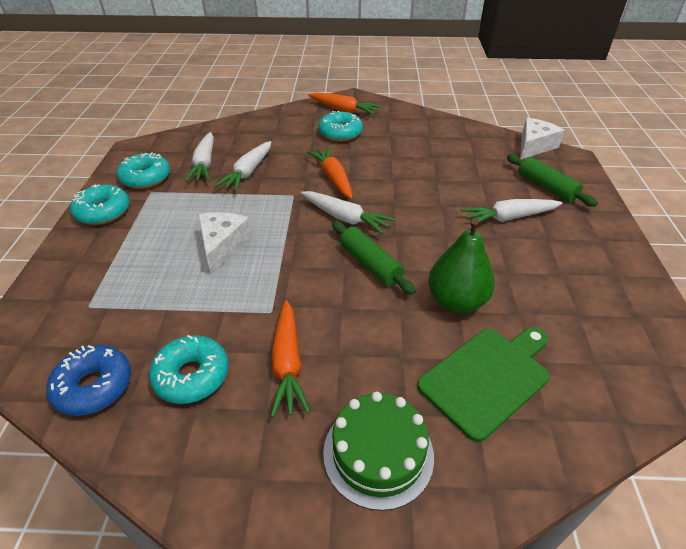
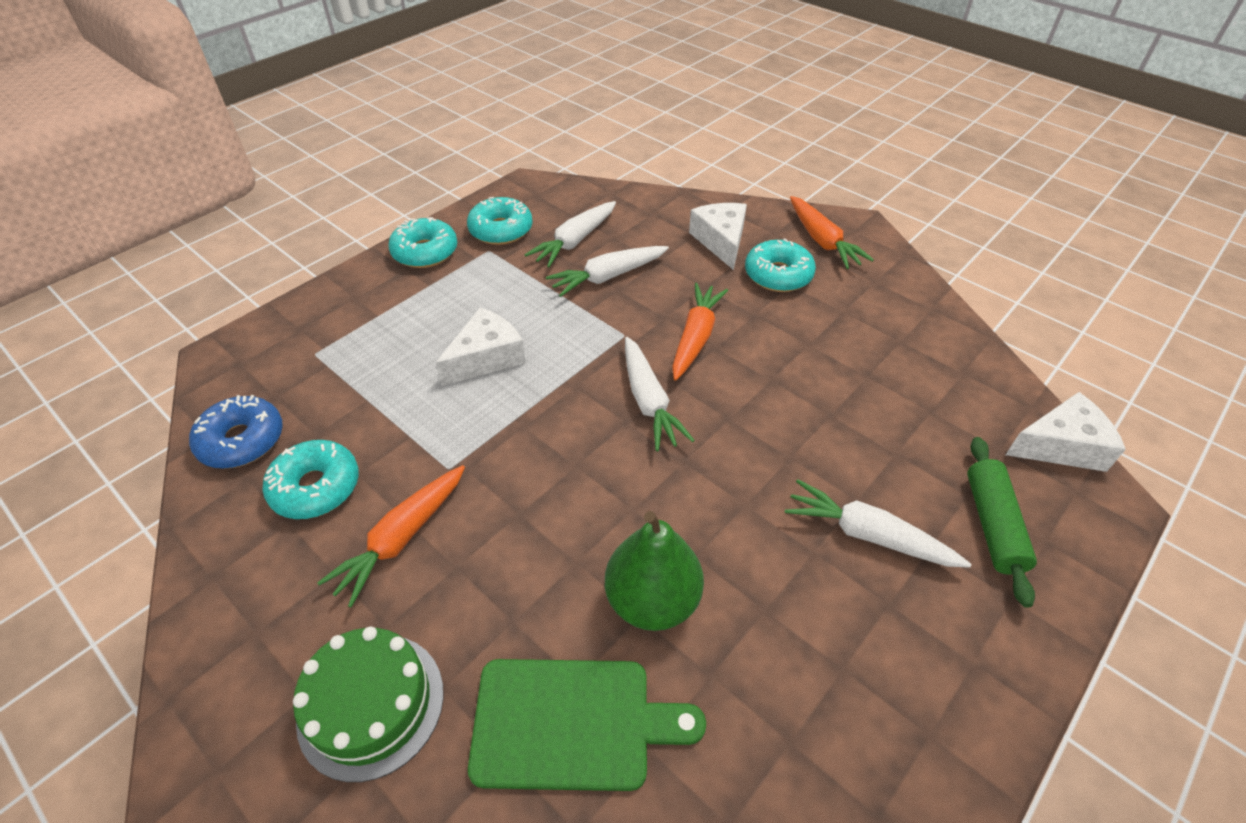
camera: 40 degrees right, 5 degrees up
green rolling pin [332,221,416,295] -> none
none -> white cheese [689,203,747,270]

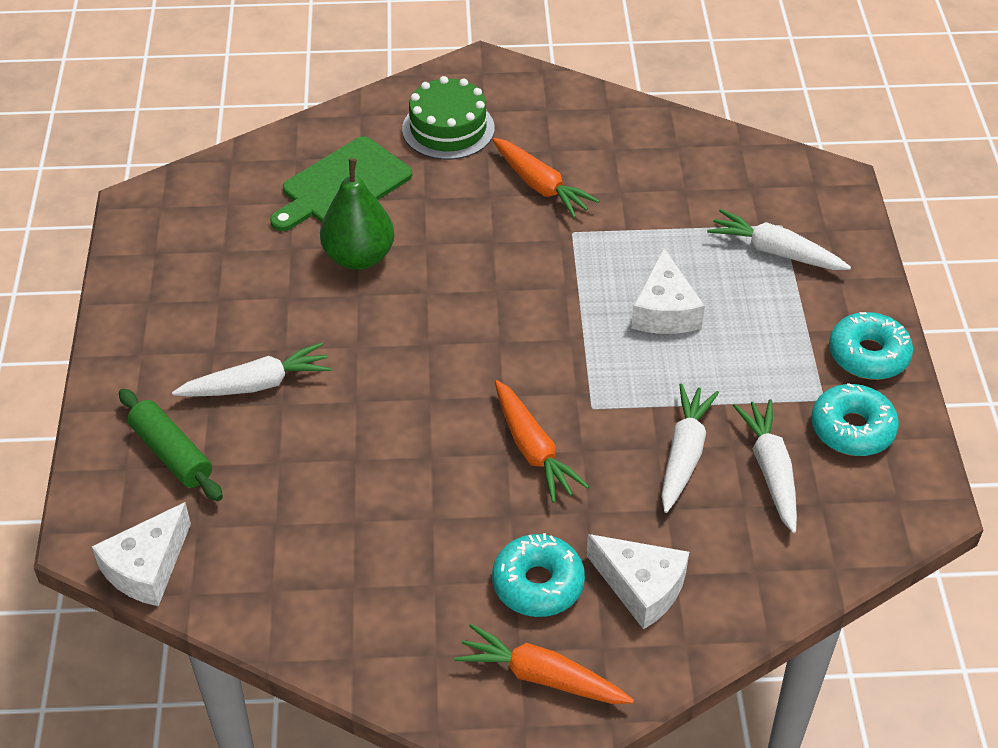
camera: 135 degrees right, 0 degrees up
blue donut [189,395,283,469] -> none
turquoise donut [262,440,359,519] -> none
orange carrot [317,465,465,607] -> orange carrot turned 150 degrees clockwise [492,138,600,218]
white carrot [625,337,695,451] -> white carrot moved to [707,209,851,270]

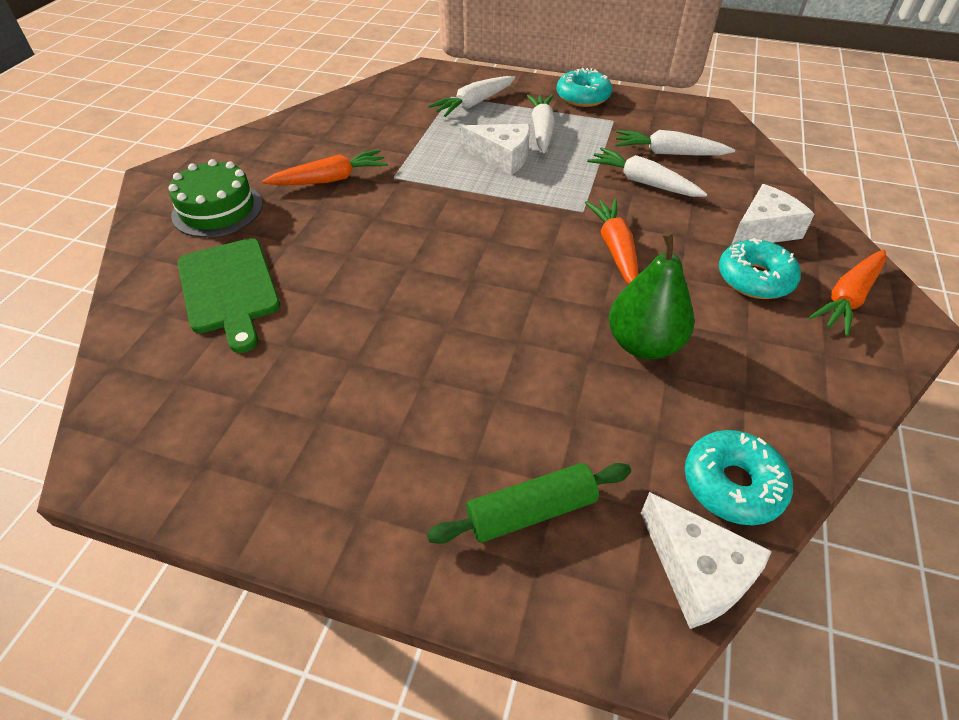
camera: 70 degrees left, 0 degrees up
white carrot [172,342,332,397] -> white carrot moved to [527,95,555,153]
green pear [320,158,395,270] -> green pear moved to [609,232,694,359]
orange carrot [495,380,590,503] -> orange carrot turned 90 degrees counterclockwise [585,199,639,284]
turquoise donut [811,383,899,456] -> turquoise donut moved to [685,430,793,525]

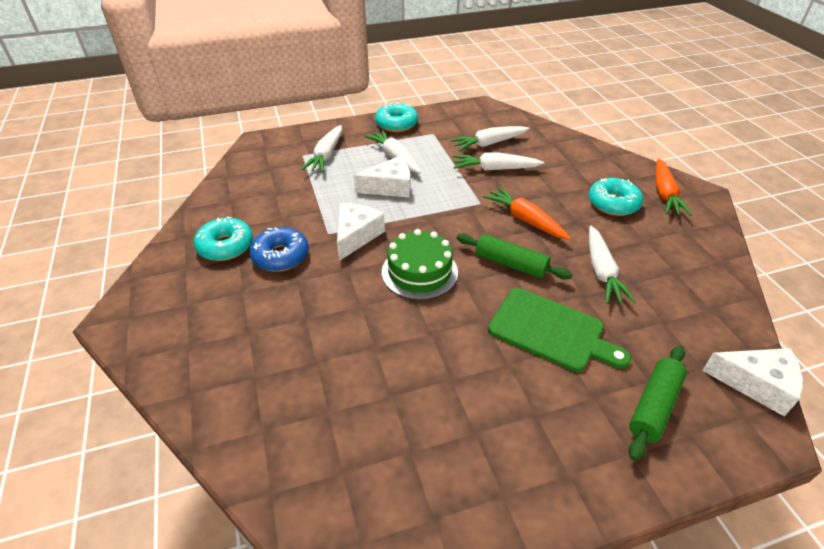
camera: 35 degrees left, 5 degrees down
green cake [168,159,263,237] -> green cake moved to [382,229,458,300]
green cutting board [178,238,280,353] -> green cutting board moved to [488,288,631,372]
orange carrot [263,149,388,185] -> blue donut [249,227,309,272]
green pear [609,232,694,359] -> white carrot [589,226,636,304]
turquoise donut [685,430,793,525] -> turquoise donut moved to [194,217,253,261]
white cheese [731,184,815,245] -> white cheese moved to [337,203,385,261]
none -> green rolling pin [457,234,573,280]

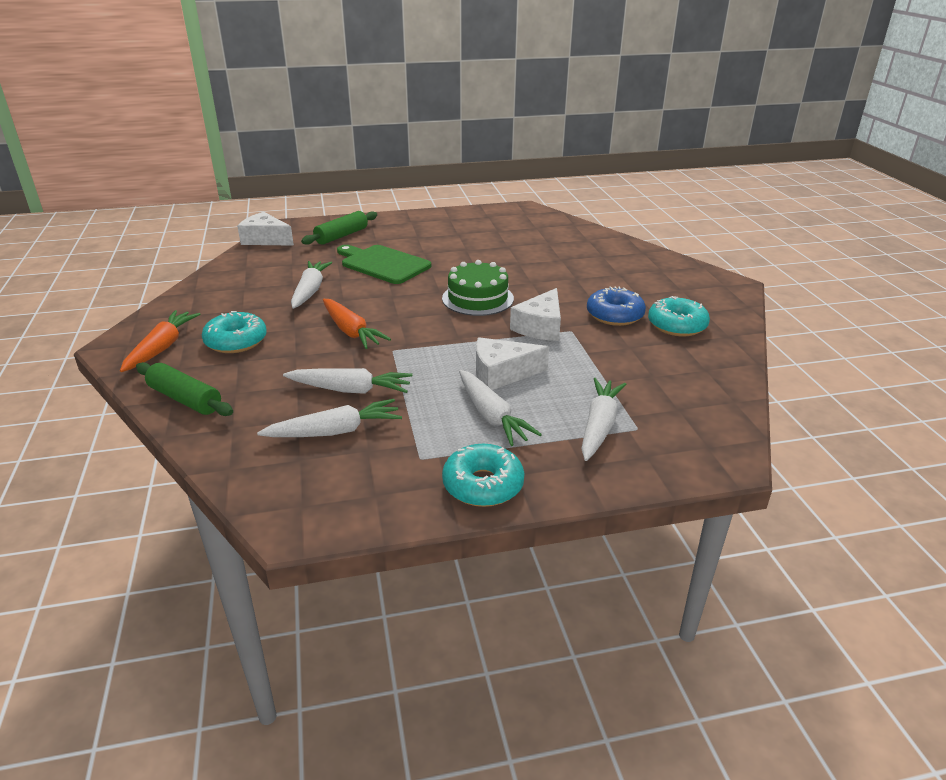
camera: 175 degrees left, 10 degrees down
green rolling pin [457,234,573,280] -> green rolling pin moved to [136,362,233,416]

